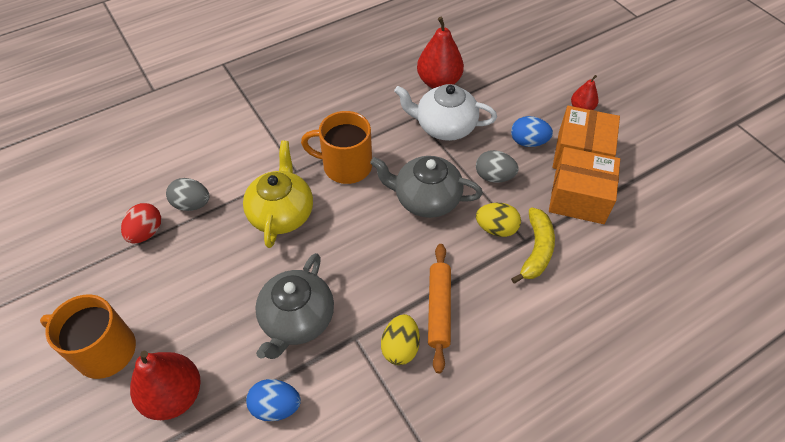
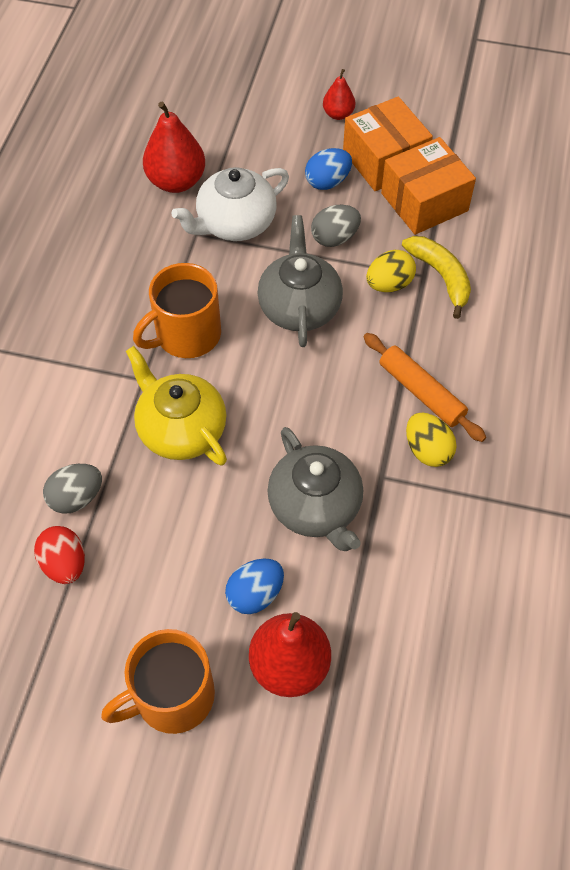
camera: 45 degrees left, 5 degrees up
blue egg [246,379,301,421] -> blue egg moved to [225,559,284,614]
grey teapot [370,156,483,218] -> grey teapot turned 120 degrees clockwise [257,215,343,347]

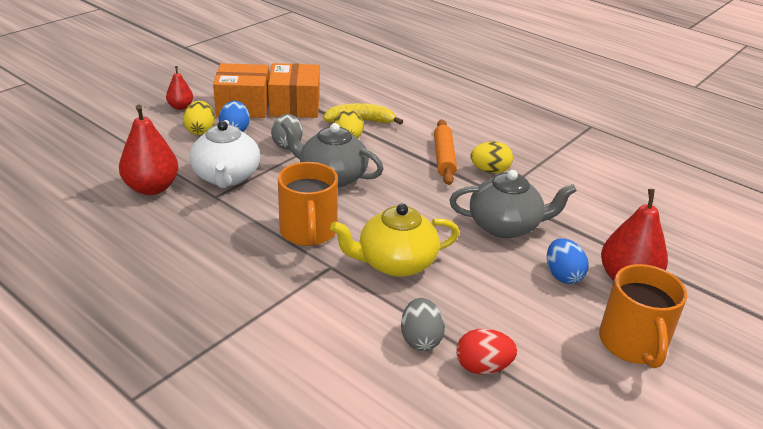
camera: 65 degrees left, 25 degrees down
orange rolling pin [364,333,486,442] -> orange rolling pin turned 75 degrees counterclockwise [434,119,457,185]
none -> yellow egg [183,101,215,135]

